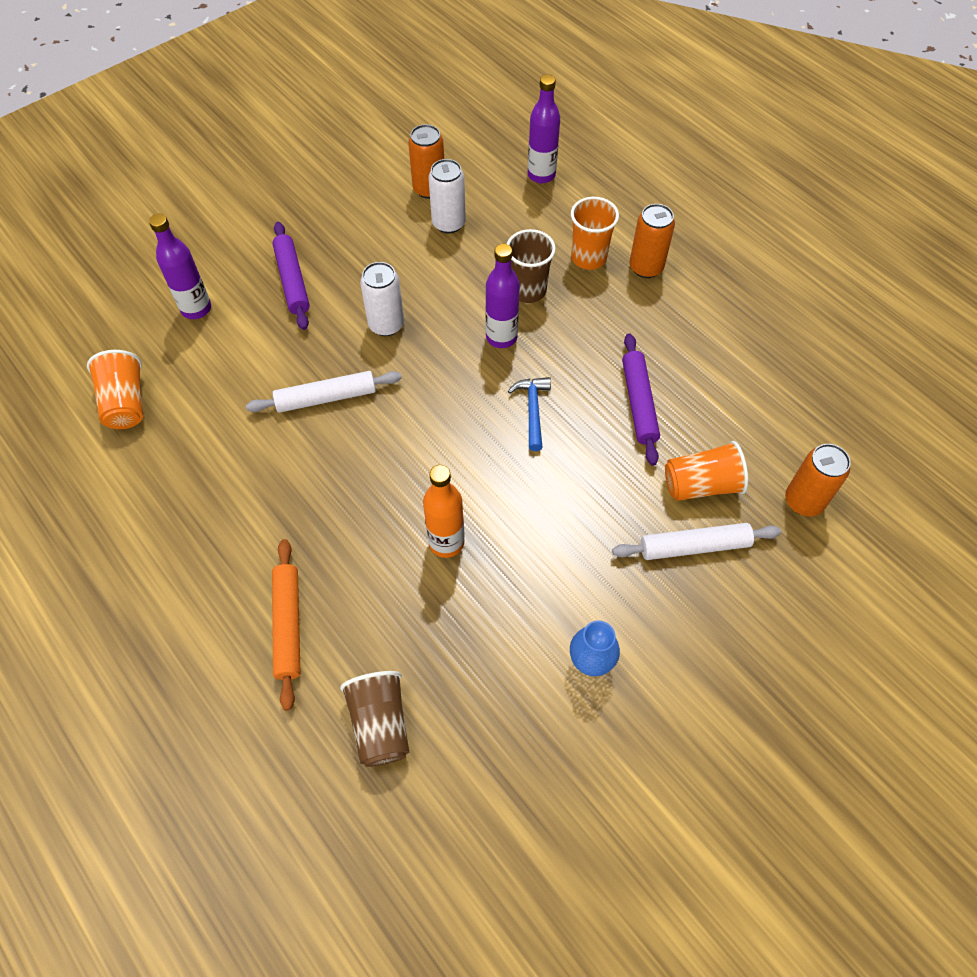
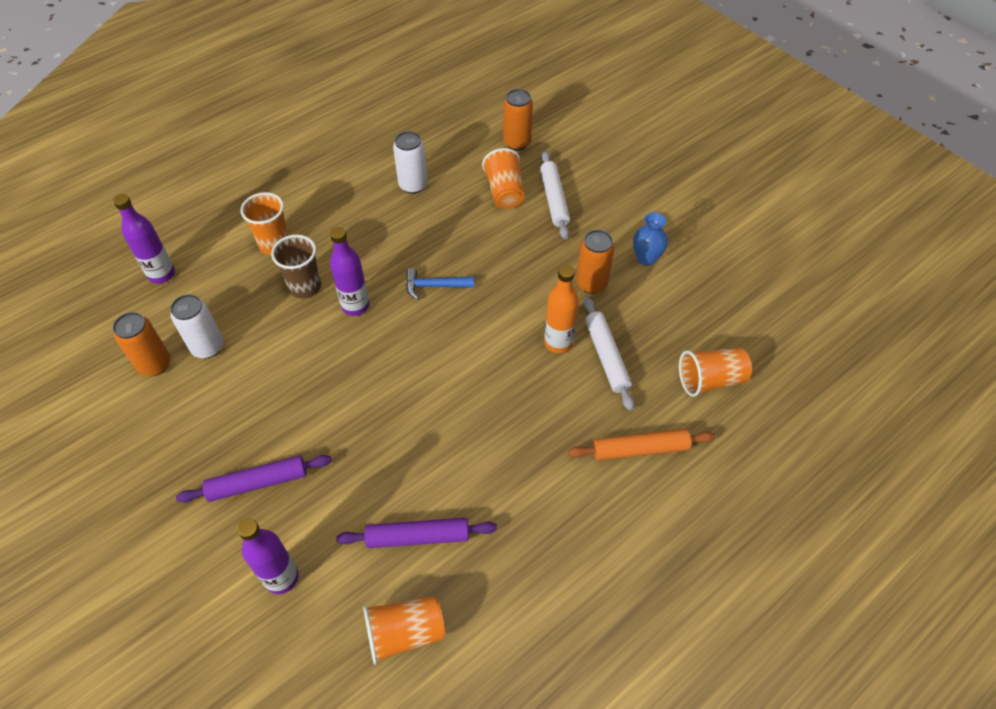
camera: 90 degrees left, 5 degrees down
white rolling pin [246,371,402,413] -> white rolling pin moved to [583,297,635,411]
brown cup [340,671,409,767] -> orange cup [679,348,752,397]
white can [360,262,404,336] -> white can moved to [393,131,427,194]
purple rolling pin [622,333,660,466] -> purple rolling pin moved to [336,518,497,548]
orange can [629,204,675,278] -> orange can moved to [576,230,614,294]

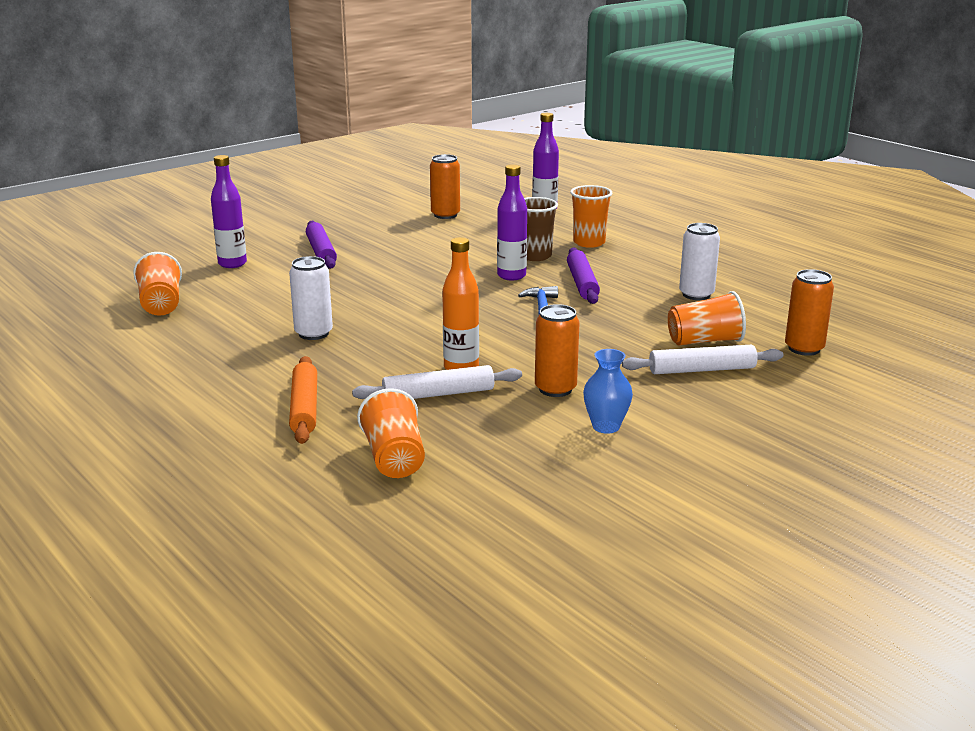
camera: 90 degrees right, 30 degrees down
white can [170,294,223,358] -> white can moved to [289,256,333,340]
purple rolling pin [336,518,497,548] -> purple rolling pin moved to [567,247,600,304]

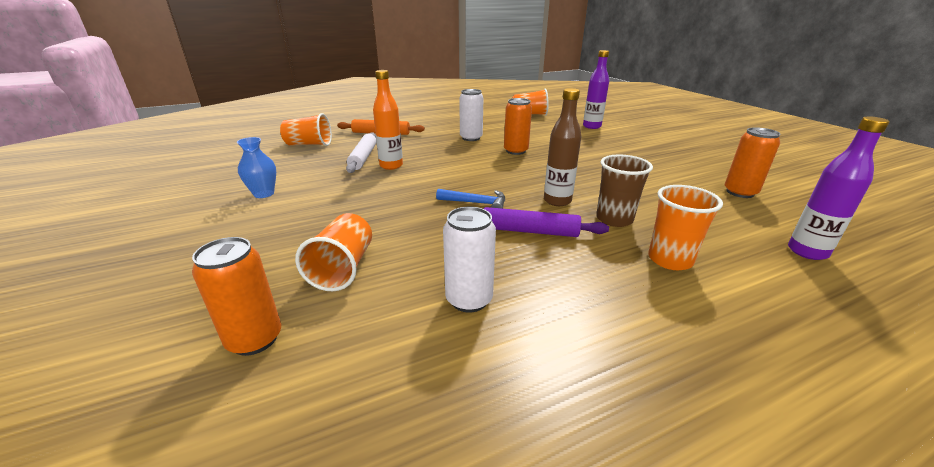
camera: 105 degrees right, 5 degrees up
purple rolling pin [306,221,337,269] -> none
purple bottle [497,164,527,281] -> brown bottle [544,88,581,206]
orange can [535,304,580,397] -> orange can moved to [504,98,532,155]
white rolling pin [622,345,783,374] -> none

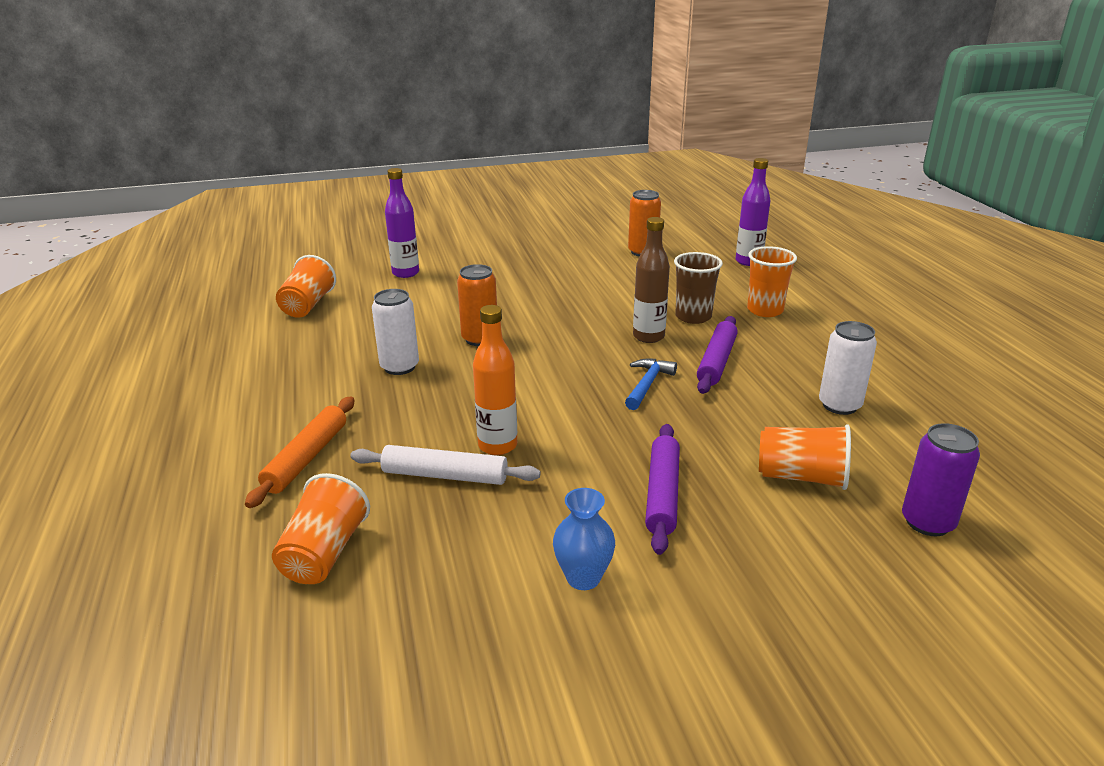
camera: 80 degrees left, 0 degrees up
orange can [192,237,281,356] -> purple can [902,423,980,536]
none -> purple rolling pin [645,424,680,555]

